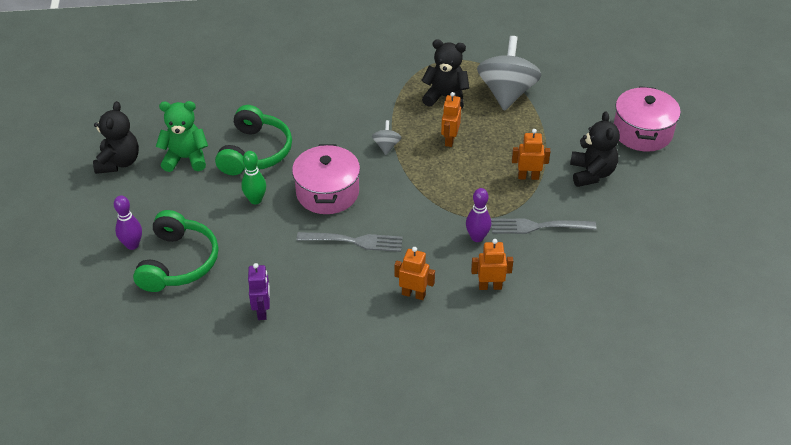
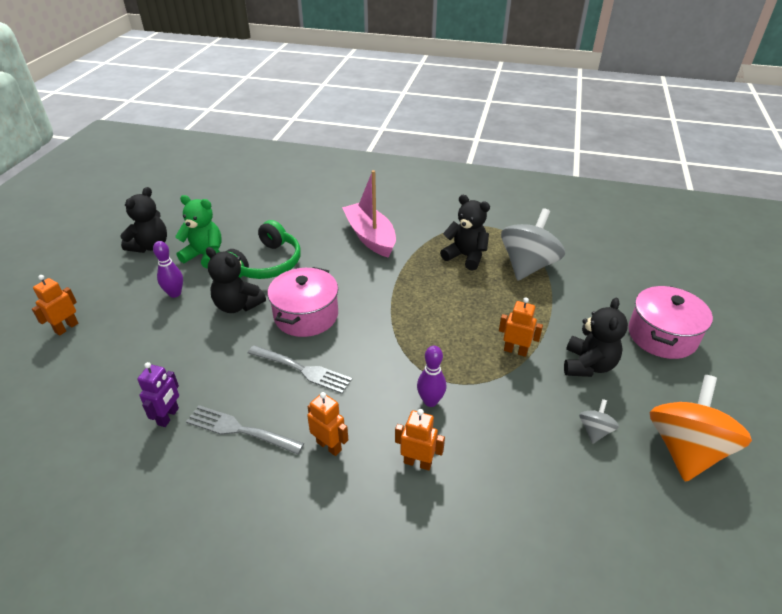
camera: 20 degrees right, 5 degrees down
purple bowling pin [114,196,142,250] -> purple bowling pin moved to [153,241,183,298]
green headphones [133,210,218,292] -> none
green bowling pin [241,151,266,204] -> black teddy bear [206,247,266,313]
grey spinning top [372,120,402,155] -> grey spinning top moved to [579,399,619,444]
orange robot [441,92,461,147] -> orange robot moved to [32,275,78,336]
grey fork [491,219,596,234] -> grey fork moved to [186,405,304,455]
none -> pink boat [342,170,396,258]
none -> orange spinning top [650,375,752,482]

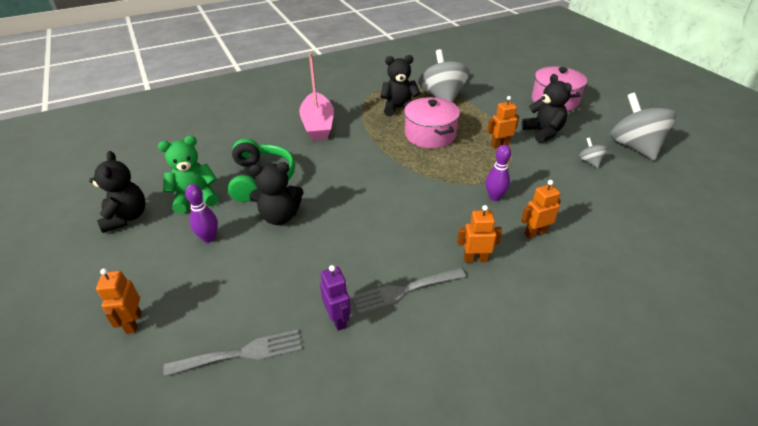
camera: 40 degrees left, 0 degrees up
grey fork [248,345,352,394] -> grey fork moved to [163,330,302,377]
pink pot [268,267,338,337] -> pink pot moved to [404,97,460,148]
pink boat [342,170,396,258] -> pink boat turned 120 degrees counterclockwise [299,53,334,141]
orange spinning top [650,375,752,482] -> grey spinning top [610,93,676,160]

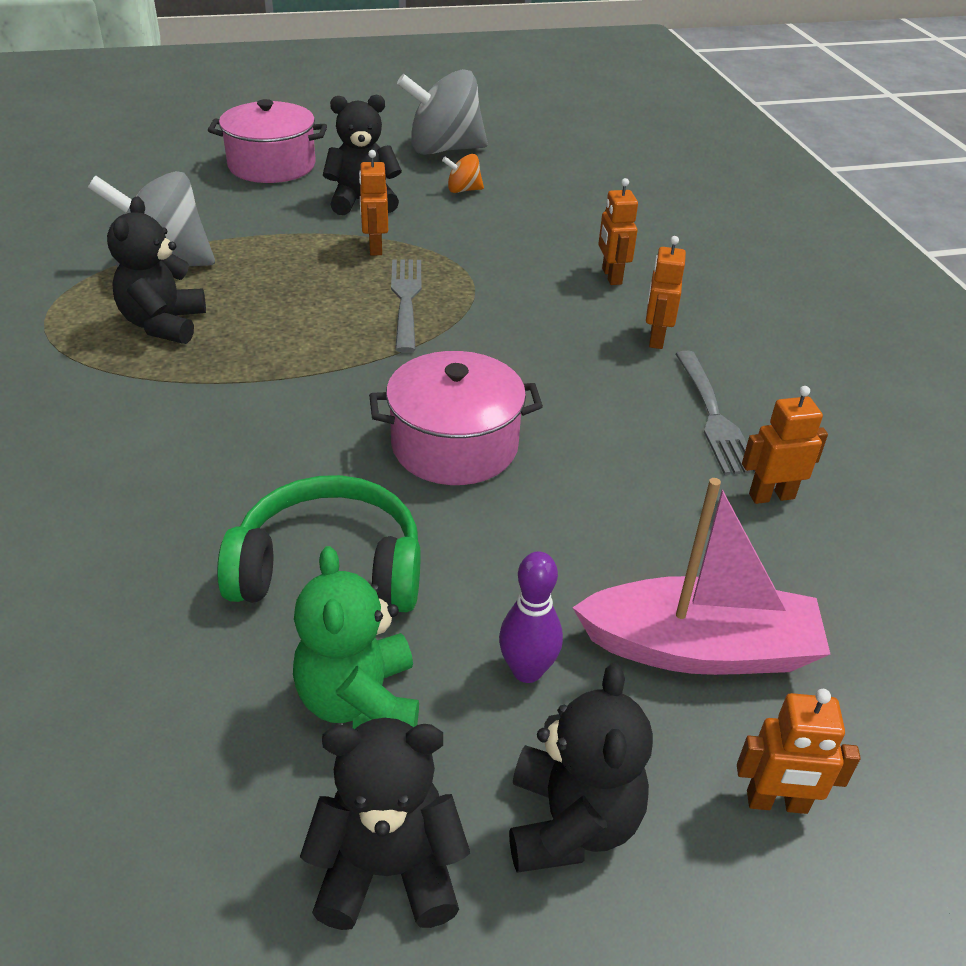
camera: 80 degrees left, 0 degrees up
grey fork [163,330,302,377] -> grey fork moved to [391,259,422,353]
black teddy bear [249,162,304,225] -> black teddy bear moved to [509,663,653,873]
pink boat [299,53,334,141] -> pink boat moved to [572,478,830,675]
purple robot [320,265,351,331] -> orange robot [742,386,828,504]
pink pot [404,97,460,148] -> pink pot moved to [369,351,543,485]
purple bowling pin [486,145,511,201] -> none
grey spinning top [579,138,607,168] -> orange spinning top [442,154,484,193]

